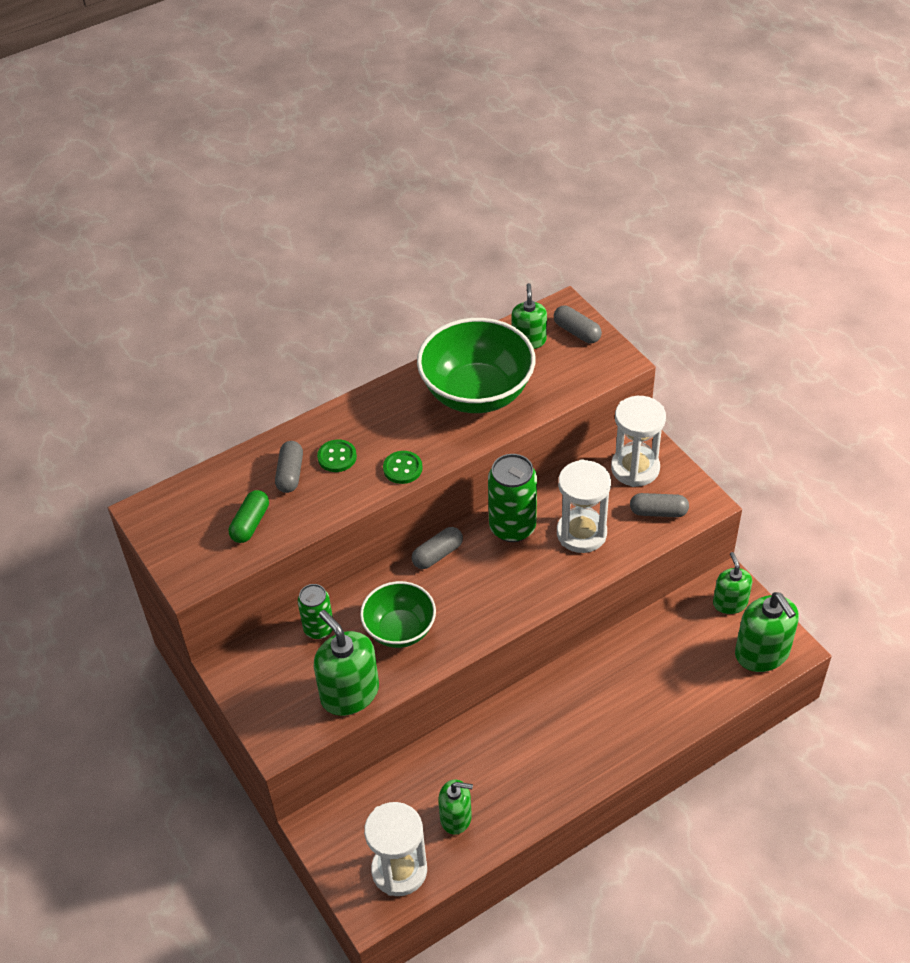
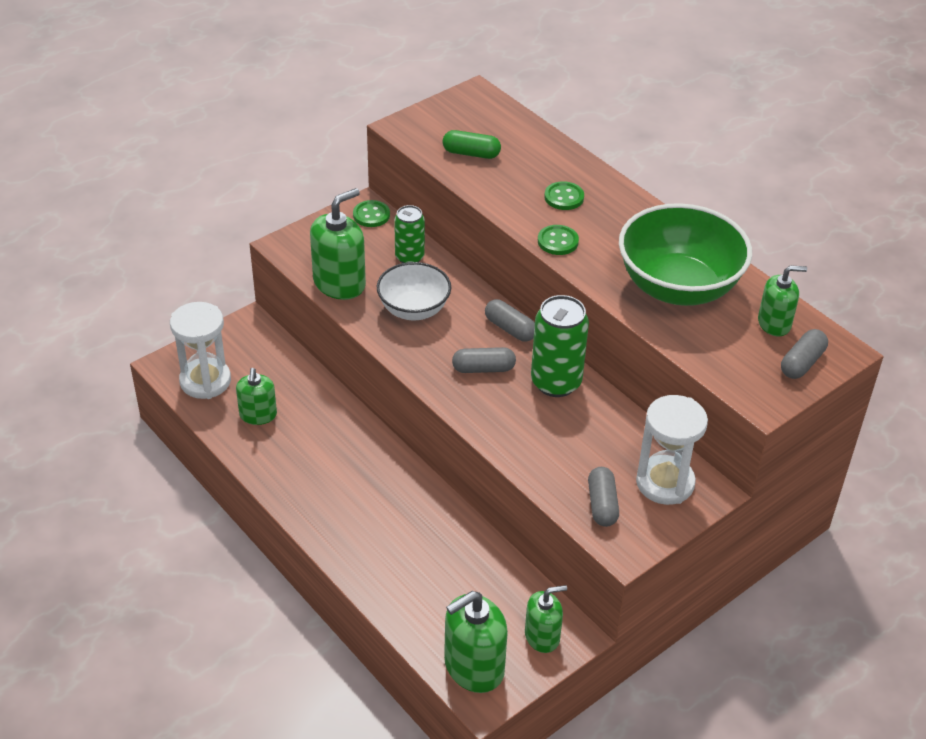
camera: 80 degrees right, 5 degrees down
grey capsule [275,441,303,493] -> grey capsule moved to [452,347,516,373]
green bowl [360,581,436,648] -> white bowl [377,262,451,320]
white hourglass [557,459,611,553] -> none
none -> green button [353,200,390,227]

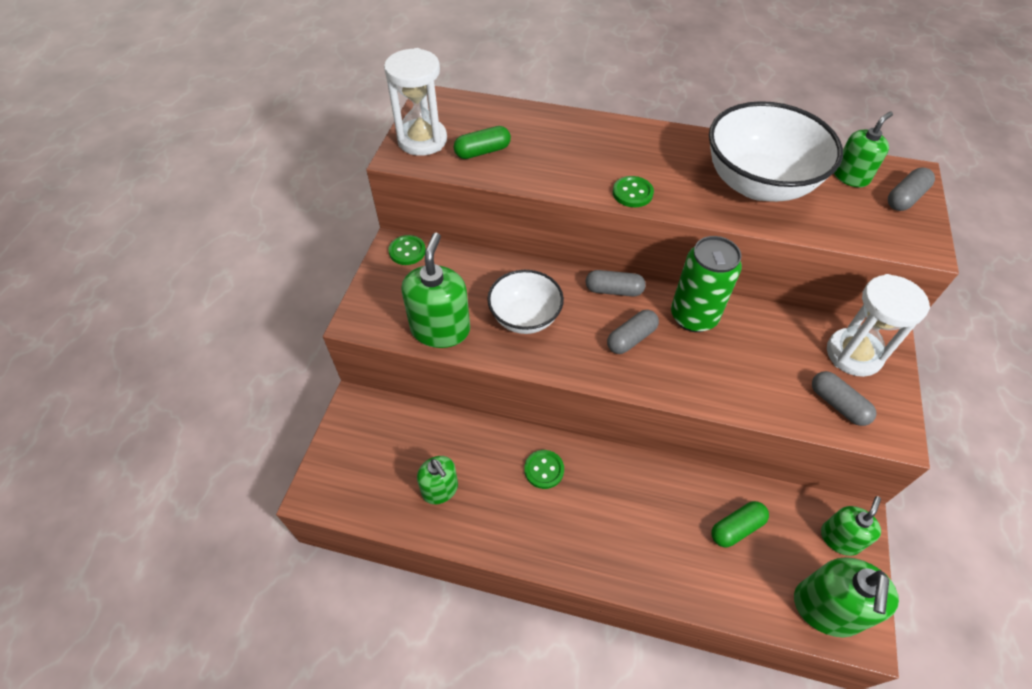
camera: 35 degrees left, 10 degrees up
white hourglass [170,302,231,399] -> white hourglass moved to [384,48,447,156]
green can [394,205,425,263] -> none
green button [544,181,584,210] -> green button moved to [524,450,564,489]
green bowl [619,203,752,306] -> white bowl [709,101,843,202]
grey capsule [781,329,828,379] -> grey capsule turned 45 degrees clockwise [888,168,935,211]
none -> green capsule [711,501,769,547]

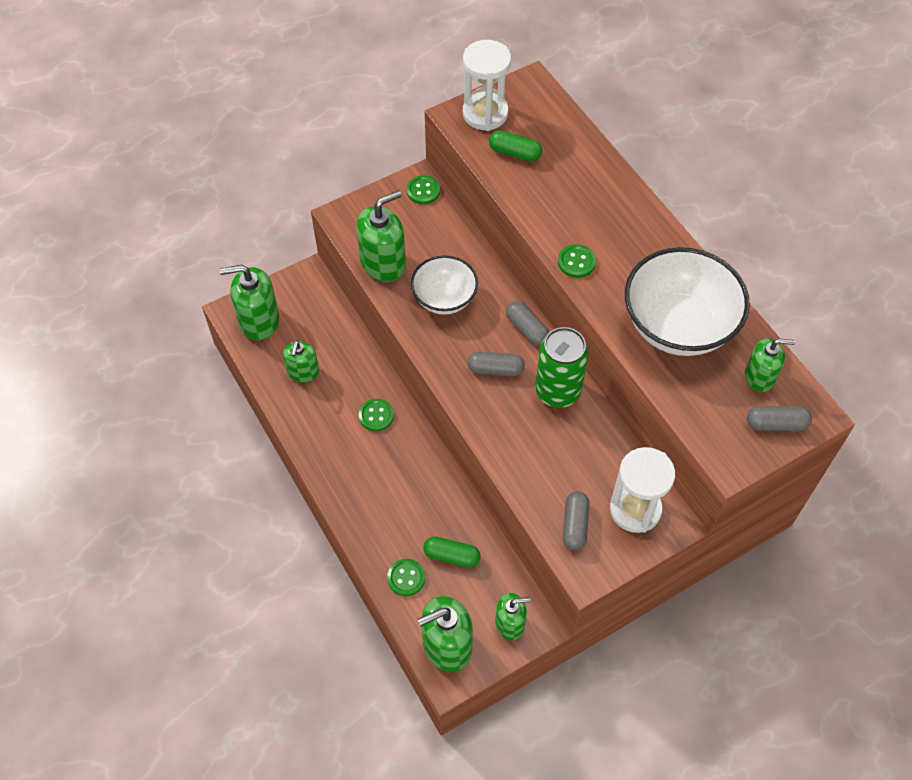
camera: 45 degrees right, 5 degrees up
none -> green soap dispenser [220,265,279,340]
none -> green button [387,559,425,596]

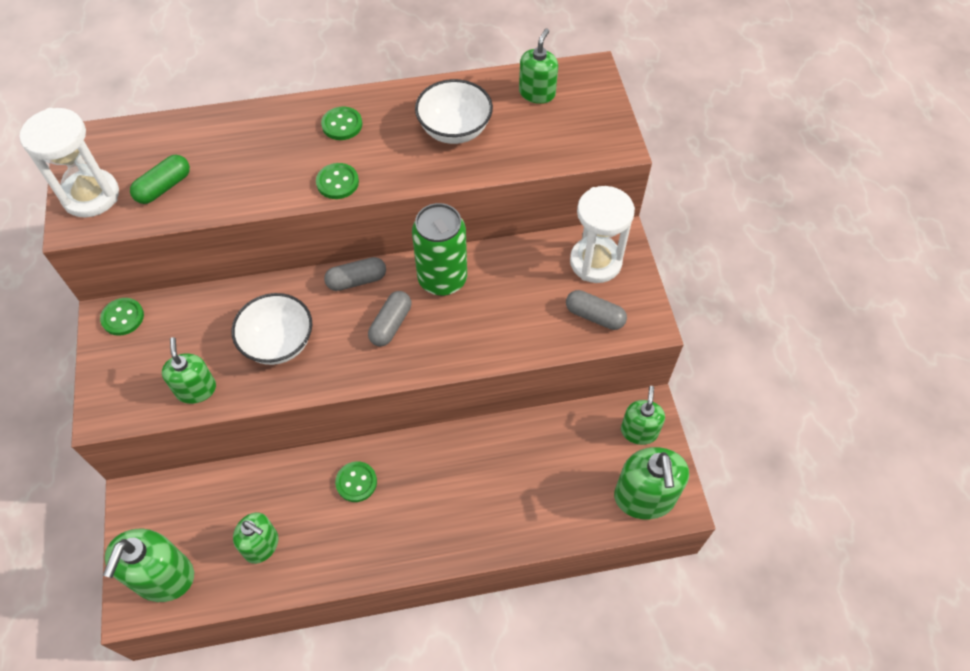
camera: 70 degrees left, 0 degrees up
green soap dispenser [356,190,406,282] -> green soap dispenser [162,337,216,404], size x0.63
green button [387,559,425,596] -> green button moved to [321,106,362,140]
green capsule [423,536,481,568] -> none
white bowl [625,247,750,356] -> white bowl [415,79,493,144], size x0.61
grey capsule [747,406,812,431] -> none

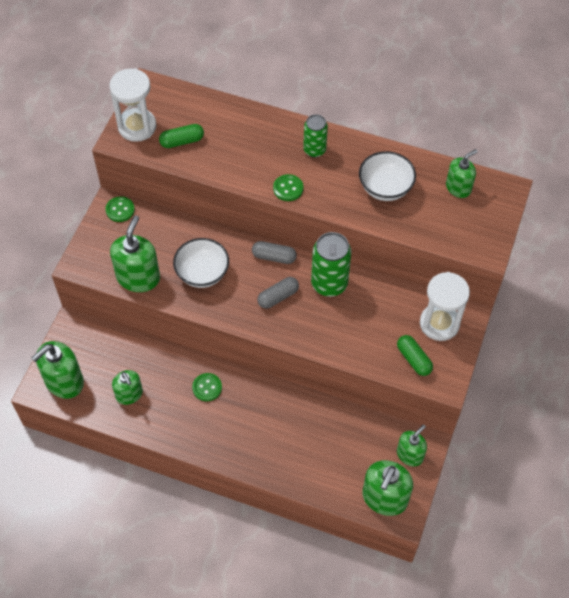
camera: 30 degrees right, 0 degrees up
green soap dispenser [162,337,216,404] -> green soap dispenser [110,215,160,292], size x1.59
green button [321,106,362,140] -> green can [303,114,328,158]
grey capsule [566,290,627,330] -> green capsule [397,335,433,376]

